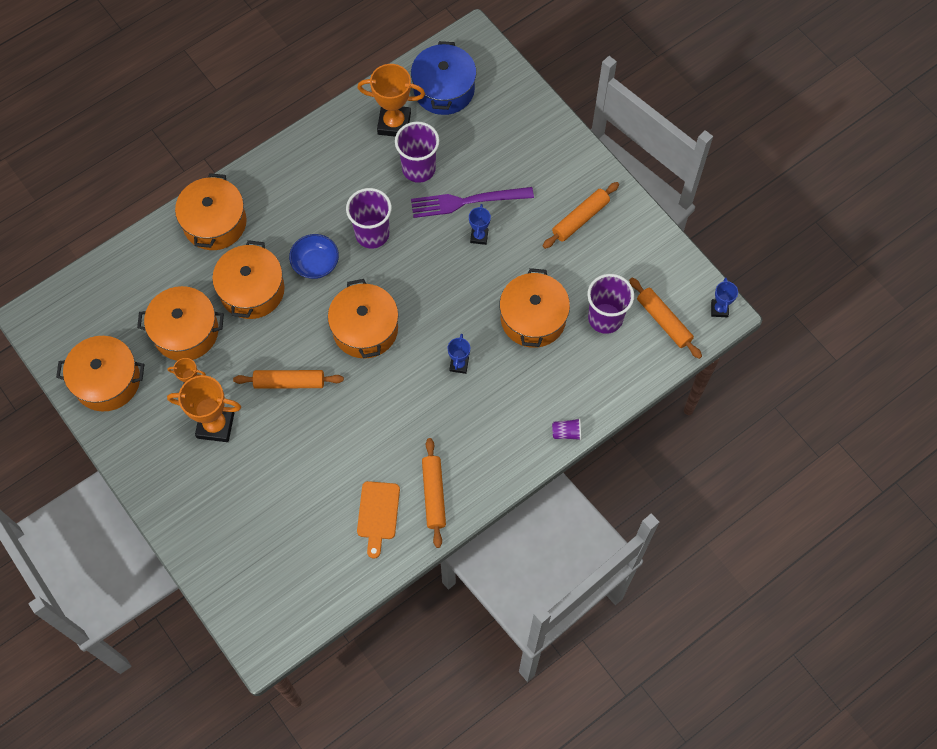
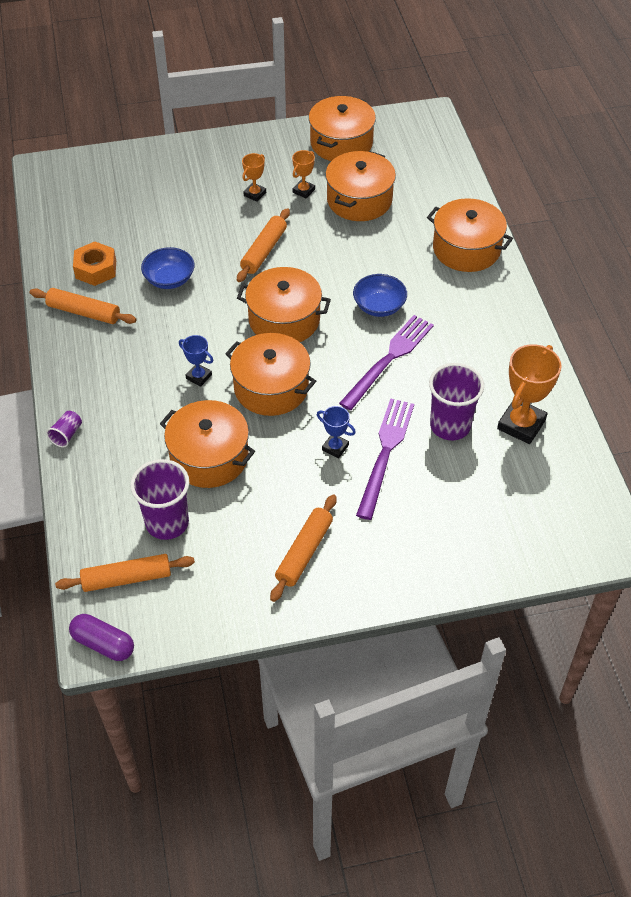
camera: 115 degrees right, 15 degrees down
orange trophy [167,375,241,442] -> orange trophy [242,153,266,202], size x0.53
orange pot [212,240,285,319] -> orange pot moved to [225,333,316,416]
purple cup [346,188,392,248] -> purple fork [339,315,434,410]
orange cutting board [357,481,400,559] -> orange nut [73,241,116,286]
blue pot [411,41,476,115] -> none
orange rolling pin [543,182,619,249] -> orange rolling pin turned 45 degrees clockwise [270,494,337,602]
blue trophy [711,277,738,317] -> purple capsule [69,614,134,661]
none -> blue bowl [141,247,195,289]

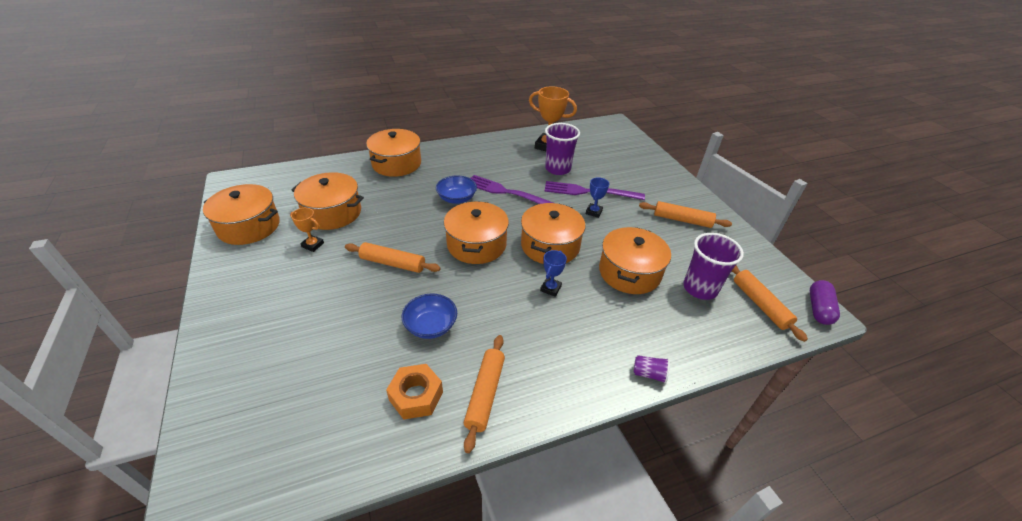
camera: 100 degrees left, 10 degrees down
orange trophy [242,153,266,202] -> none

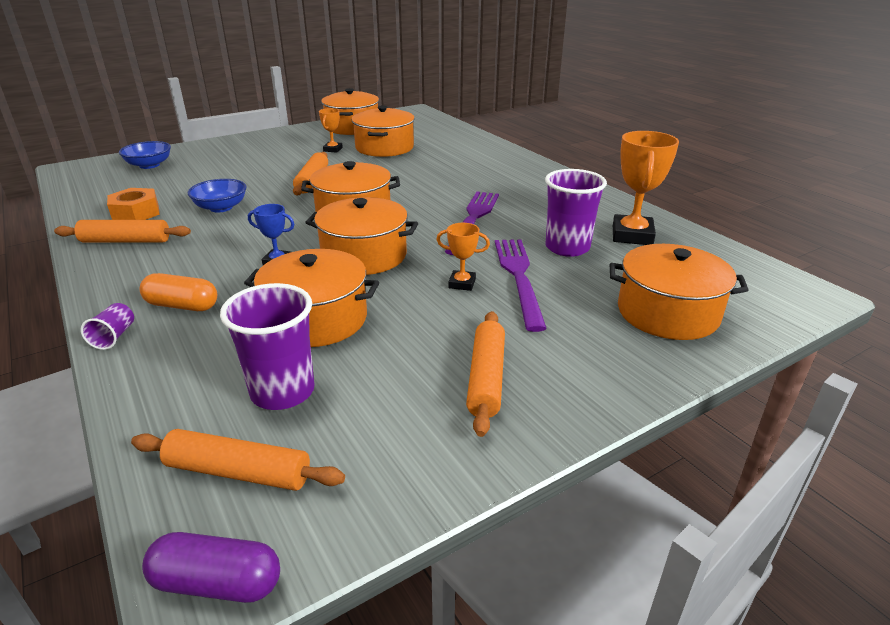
camera: 80 degrees right, 10 degrees down
orange pot [366,129,421,177] -> orange pot moved to [610,244,748,340]
blue bowl [436,175,477,204] -> blue bowl moved to [119,141,171,169]
blue trophy [586,177,609,218] -> orange trophy [436,223,490,291]
orange rolling pin [731,265,808,342] -> orange rolling pin turned 45 degrees clockwise [131,429,345,491]
none -> orange capsule [140,273,217,311]

